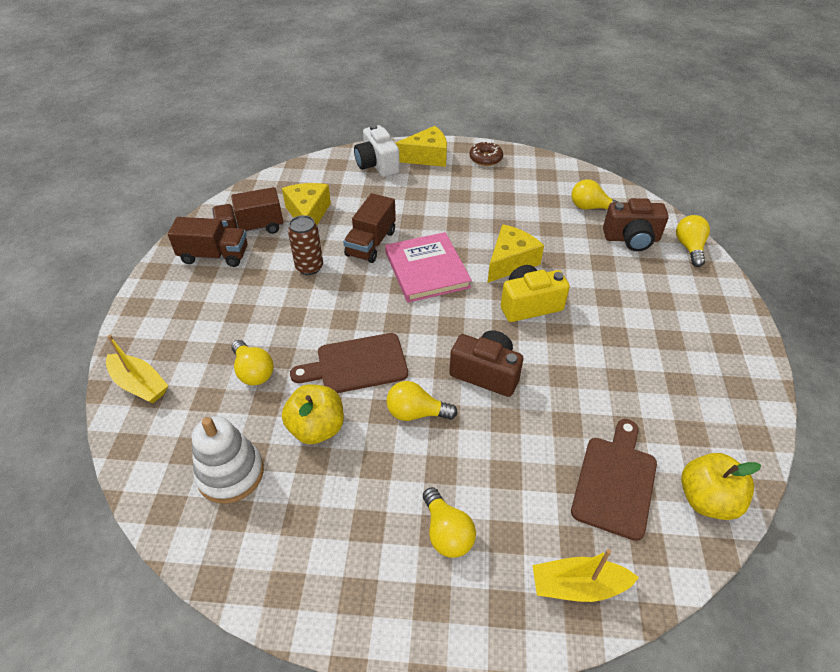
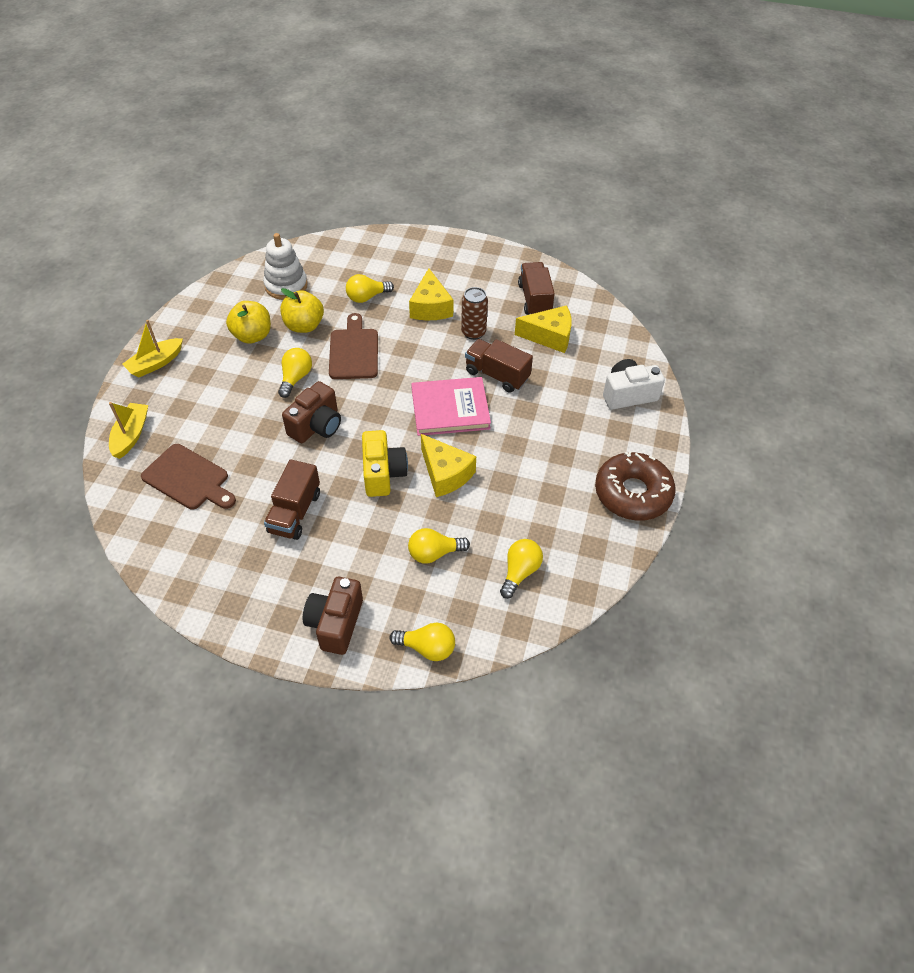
camera: 100 degrees right, 5 degrees up
yellow boat [106,335,168,404] -> yellow boat moved to [122,320,183,377]
brown truck [168,217,247,267] -> brown truck moved to [264,459,320,540]
yellow cheese [395,126,447,167] -> yellow cheese moved to [409,268,454,320]
yellow light bulb [423,487,476,558] -> yellow light bulb moved to [408,528,470,563]
brown donut [470,141,503,166] -> brown donut [595,451,676,521], size x1.90
brown camera [603,198,669,251] -> brown camera moved to [303,577,363,655]
yellow apple [681,453,761,520] -> yellow apple moved to [226,301,271,344]

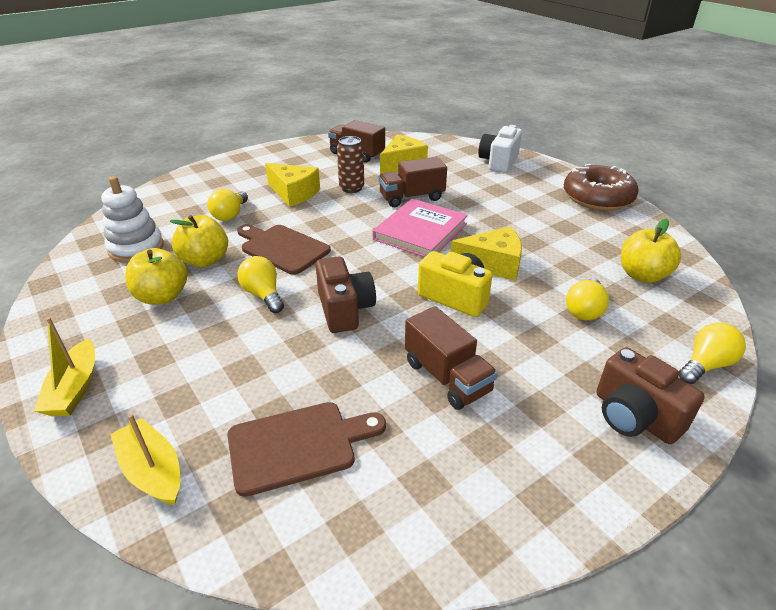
camera: 50 degrees left, 15 degrees down
yellow light bulb [500,539,543,599] -> yellow apple [621,219,681,283]

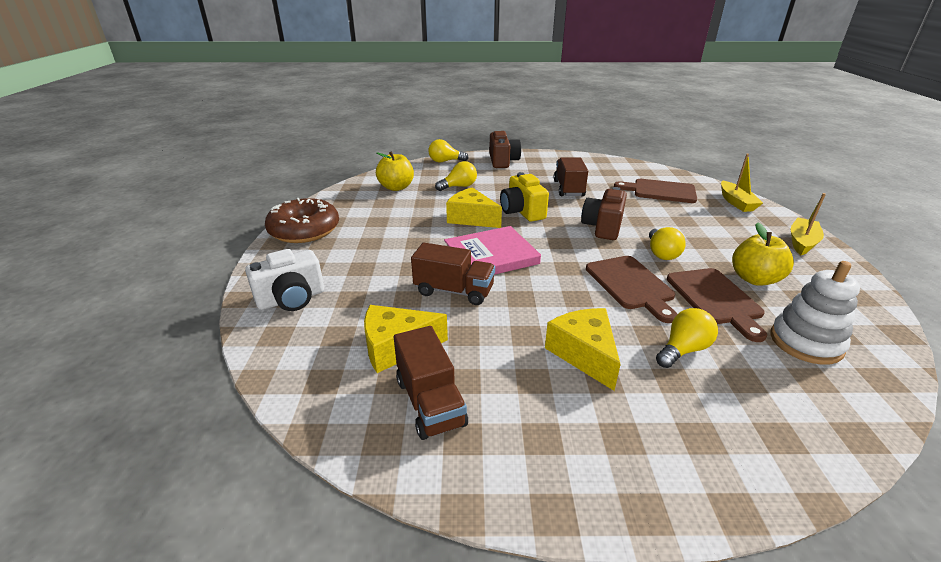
camera: 145 degrees left, 5 degrees down
yellow apple [169,215,228,267] -> brown cutting board [667,268,767,342]
brown can [337,136,364,193] -> none

